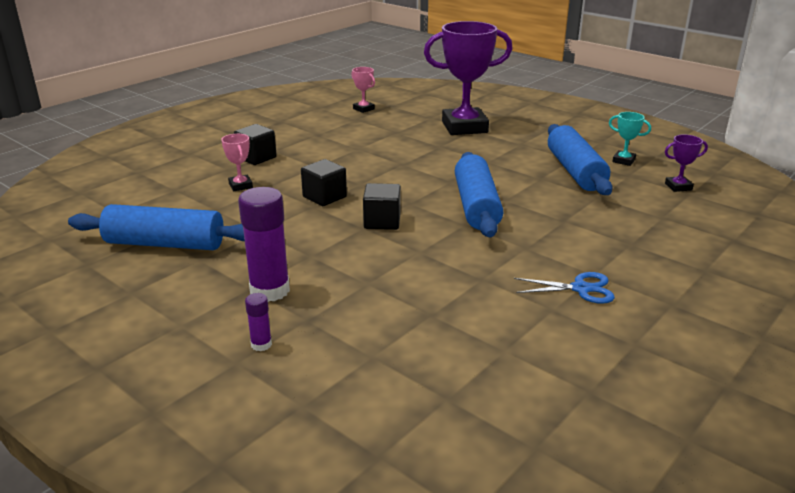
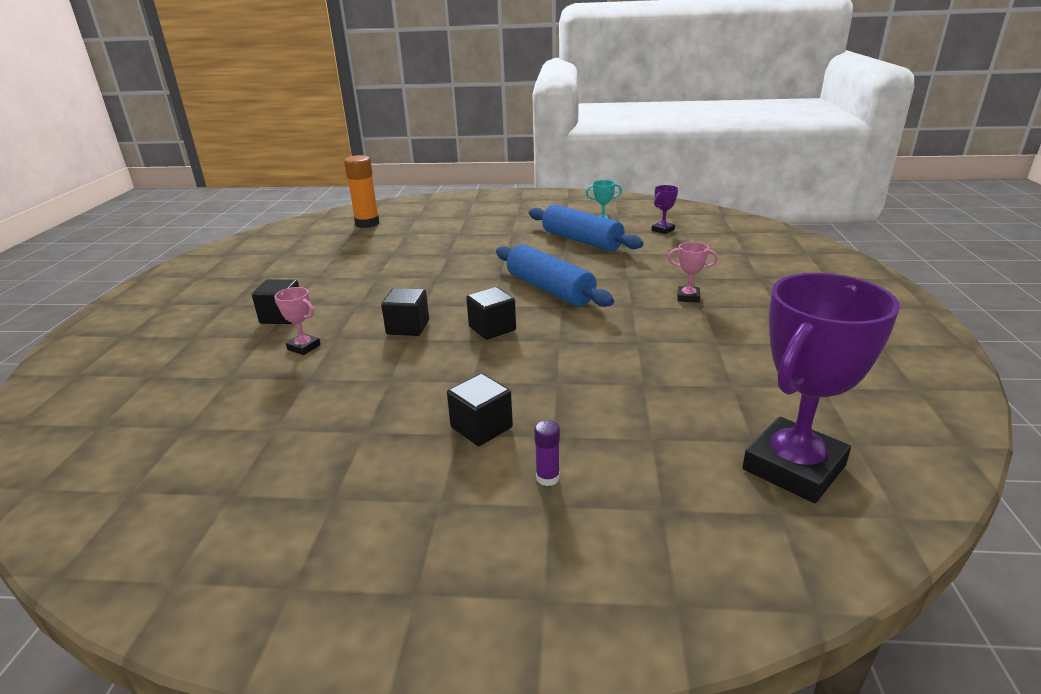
camera: 35 degrees left, 0 degrees up
blue rolling pin [68,204,245,250] -> none
purple glue stick [238,187,290,302] -> black cube [447,373,513,446]
pink trophy [351,67,375,113] -> pink trophy moved to [668,242,718,303]
purple trophy [424,21,513,135] -> purple trophy moved to [743,273,900,503]
blue scissors [514,272,615,304] -> none
none -> orange glue stick [344,155,380,228]

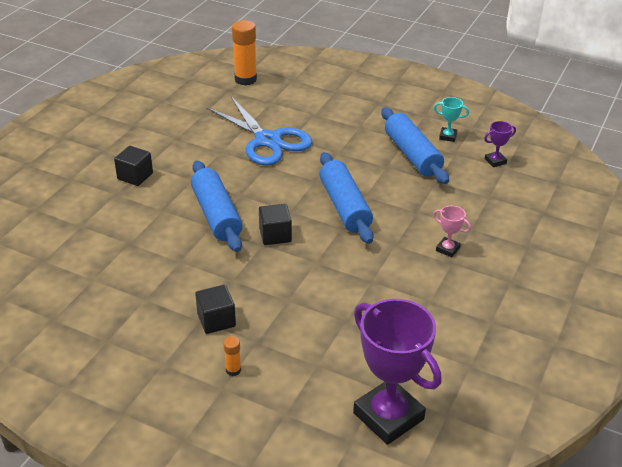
camera: 20 degrees right, 10 degrees up
pink trophy [275,287,321,355] -> none
black cube [381,288,429,336] -> blue rolling pin [191,160,243,252]
purple glue stick [534,420,560,486] -> orange glue stick [223,336,241,376]
purple trophy [743,273,900,503] -> purple trophy turned 75 degrees clockwise [353,299,442,445]
none -> blue scissors [207,97,312,166]

